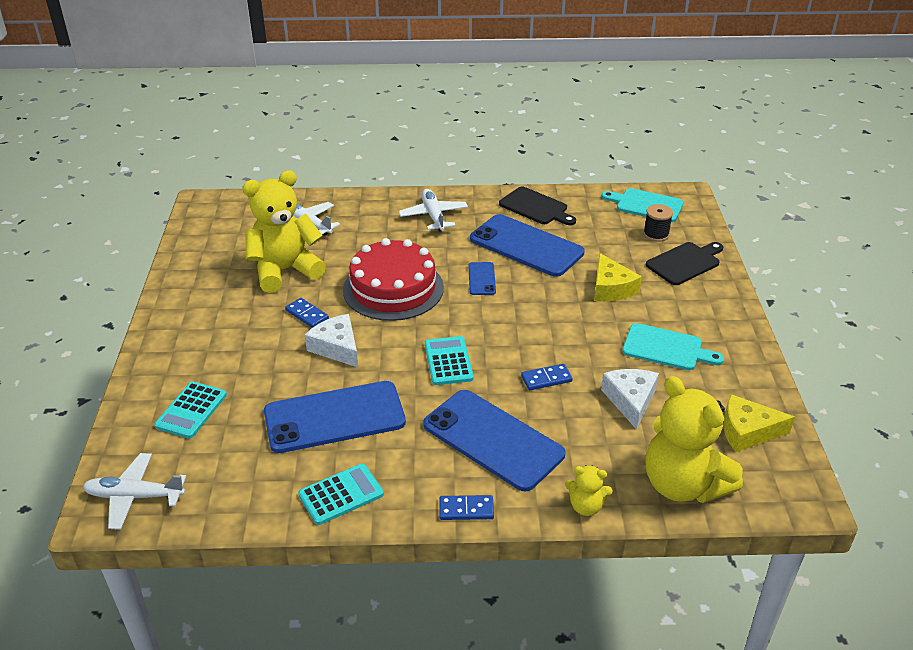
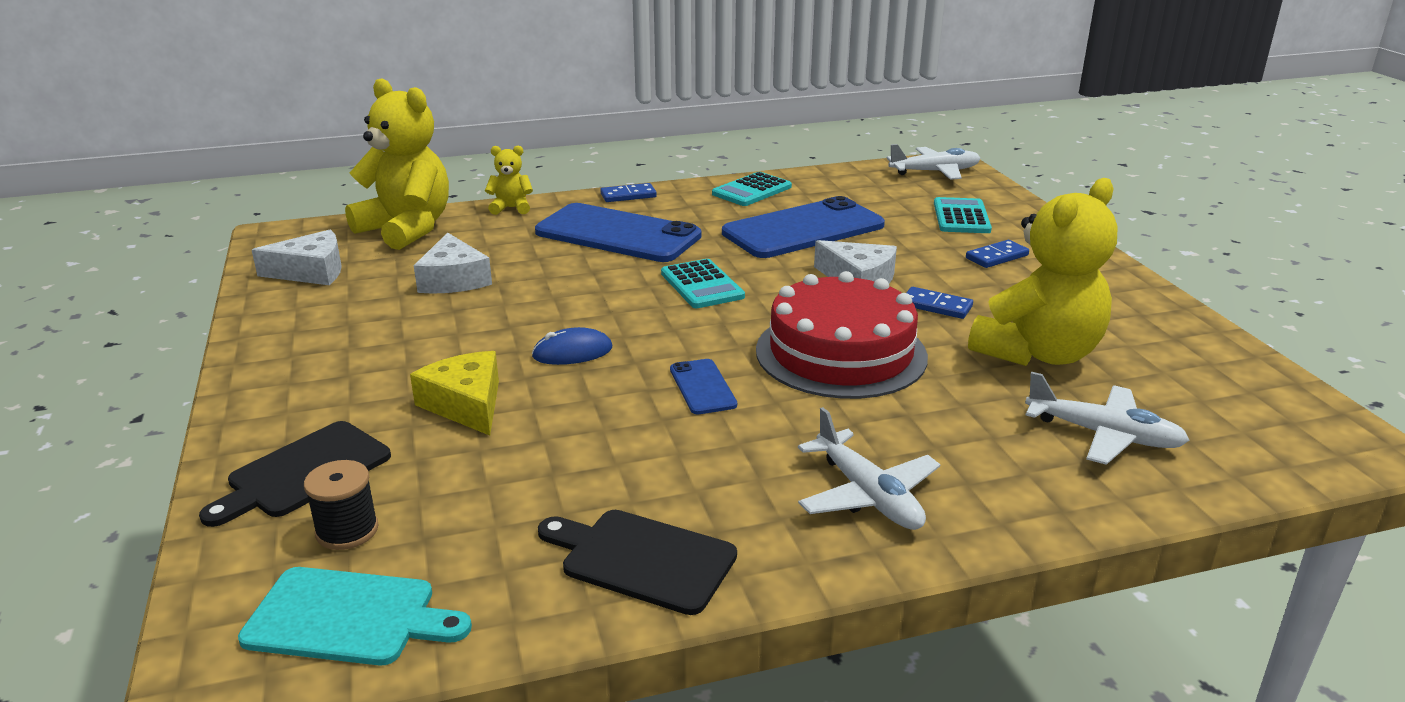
camera: 165 degrees right, 10 degrees down
blue phone [470,214,585,277] -> none
blue domino [521,364,573,390] -> blue domino moved to [966,240,1029,268]
turquoise cutting board [622,323,724,370] -> none
yellow cheese [723,394,795,452] -> white cheese [252,230,342,285]
none -> blue mouse [532,327,612,365]

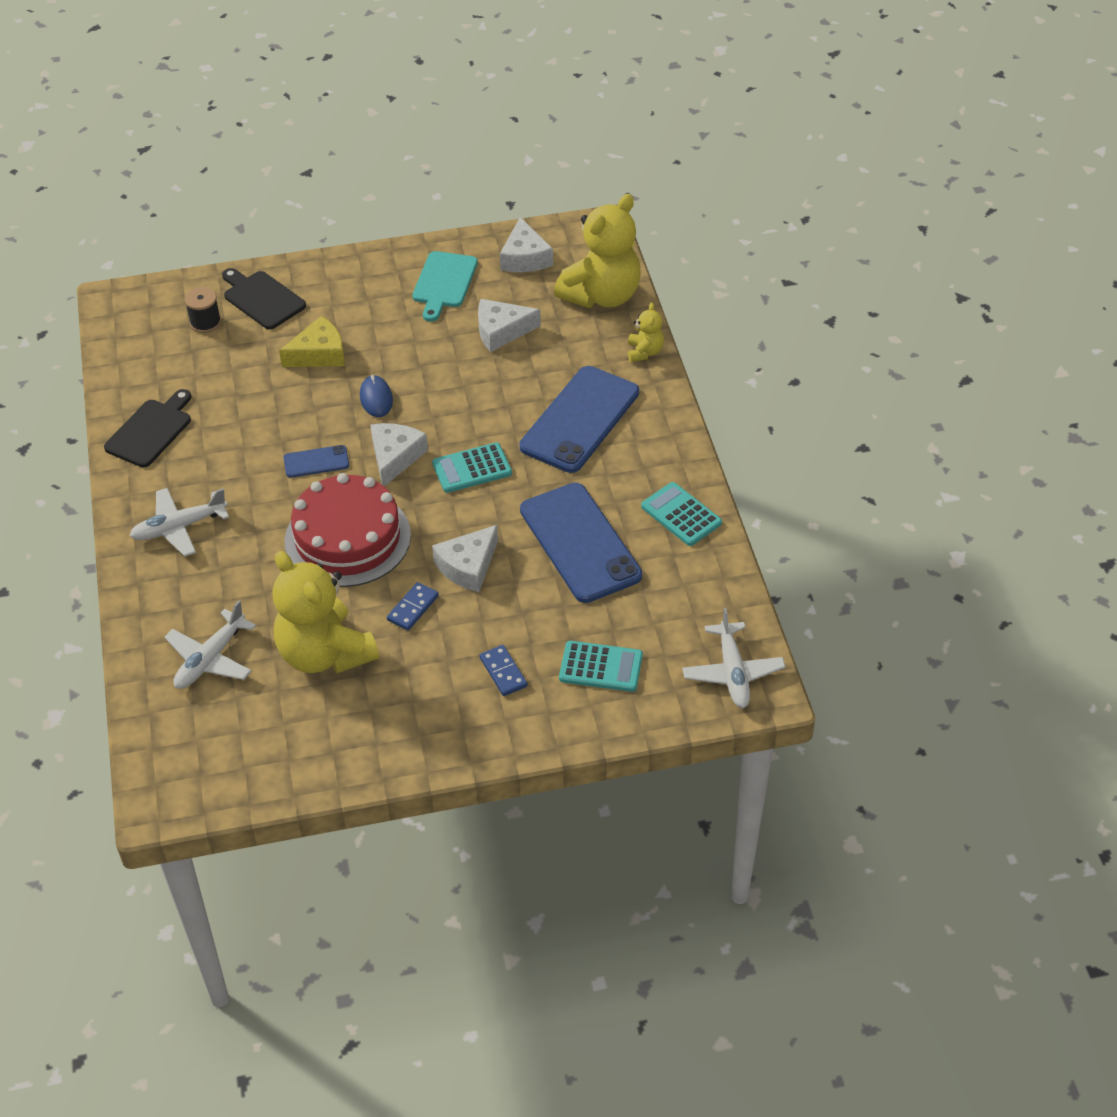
camera: 95 degrees right, 20 degrees up
turquoise cutting board [238,567,472,665] -> turquoise cutting board moved to [412,251,478,322]
blue domino [600,183,657,202] -> none
none -> white cheese [370,423,428,486]

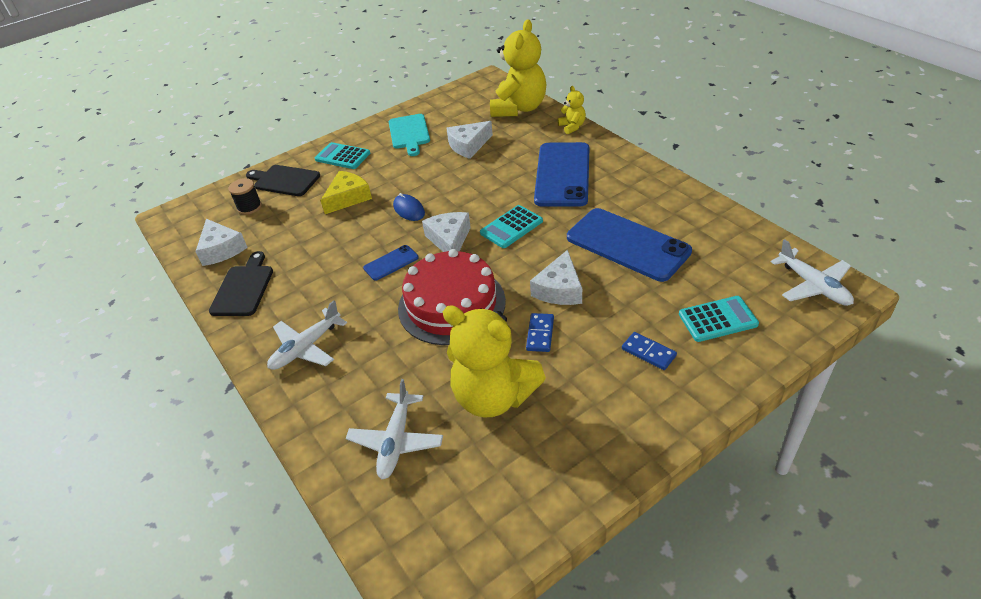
camera: 20 degrees left, 5 degrees down
white cheese [500,217,553,272] -> white cheese moved to [195,219,248,266]
turquoise calculator [641,482,722,546] -> turquoise calculator moved to [315,142,370,169]

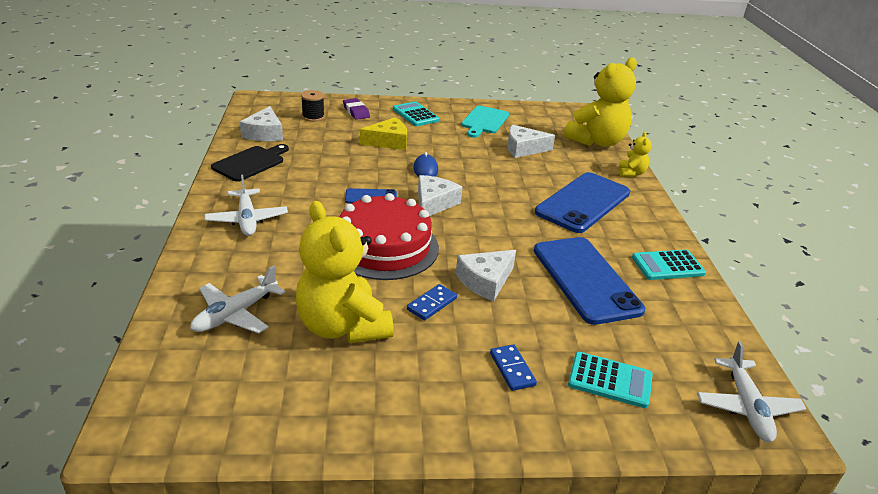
camera: 25 degrees right, 10 degrees down
black cutting board [246,165,320,196] -> purple eraser [343,98,370,120]
white plane [267,300,347,370] -> white plane turned 90 degrees counterclockwise [204,175,288,236]
turquoise calculator [480,205,543,248] -> turquoise calculator moved to [632,250,706,280]

